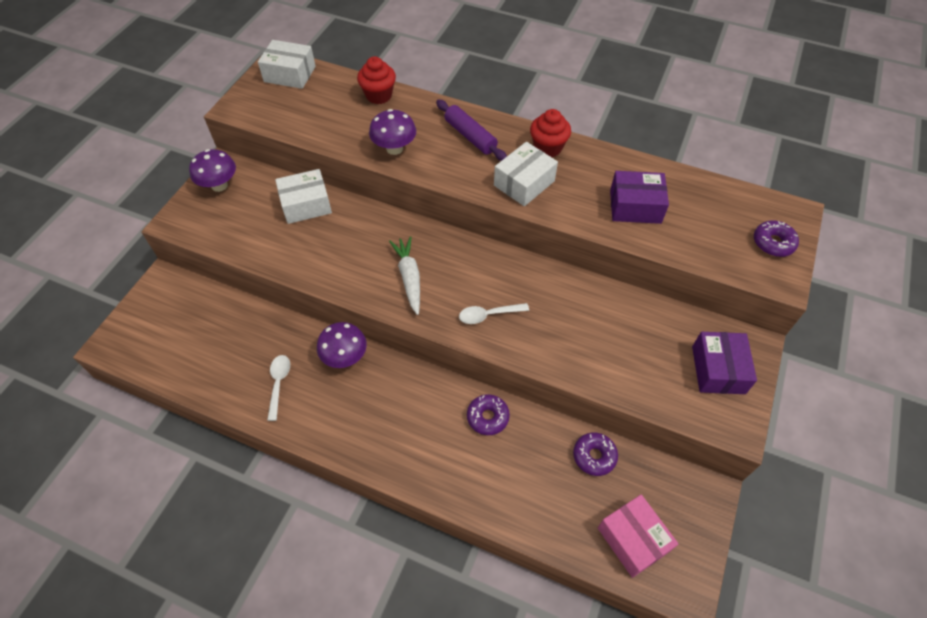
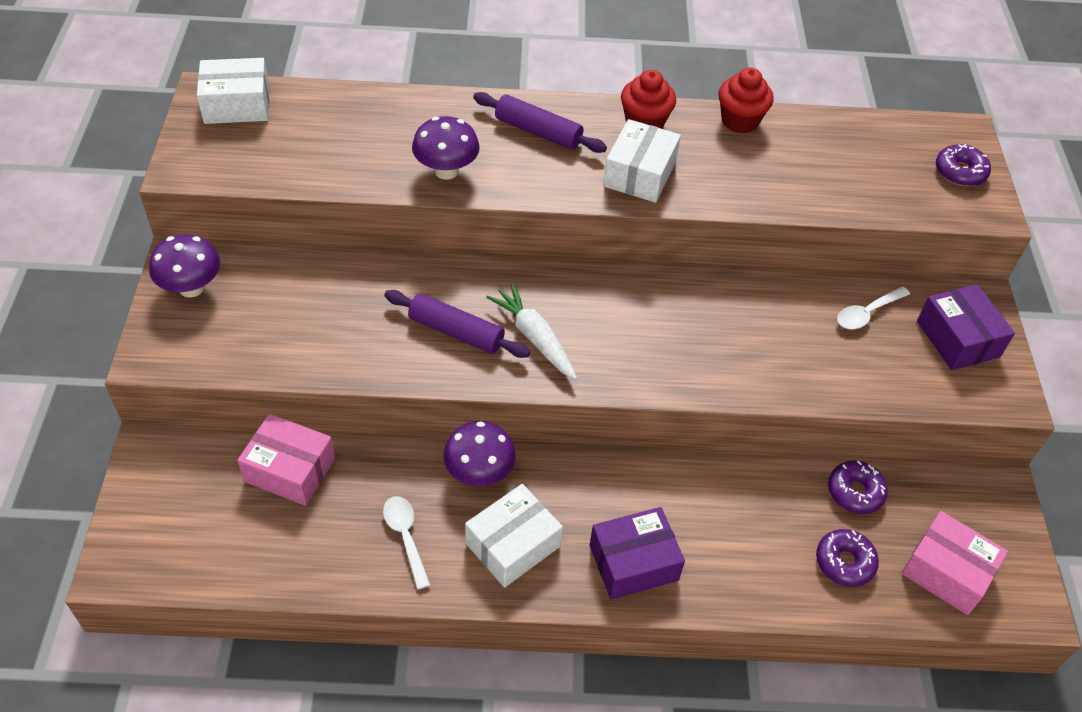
camera: 25 degrees left, 5 degrees down
white box [275,169,332,224] -> white box moved to [465,484,563,588]
red cupcake [357,56,396,104] -> red cupcake moved to [718,68,774,133]
white spoon [459,303,529,324] -> white spoon moved to [837,286,910,329]
purple donut [467,394,510,435] -> purple donut moved to [816,529,879,587]
purple box [610,171,669,224] -> purple box moved to [590,507,685,600]
none -> pink box [237,414,335,506]
none -> purple rolling pin [384,290,530,358]

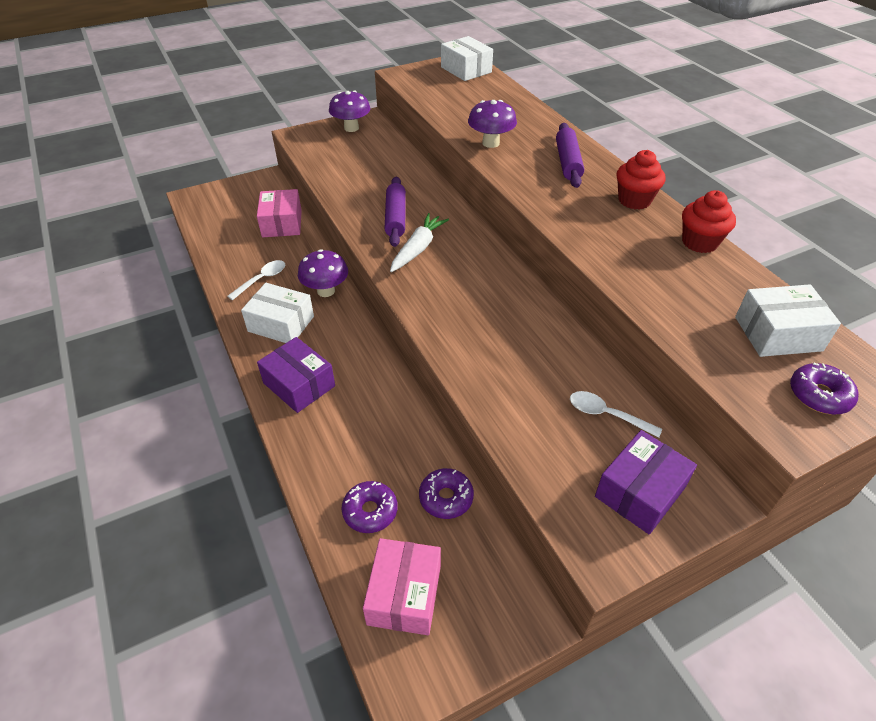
camera: 65 degrees right, 5 degrees down
white box [603,119,681,203] -> white box moved to [735,284,841,357]

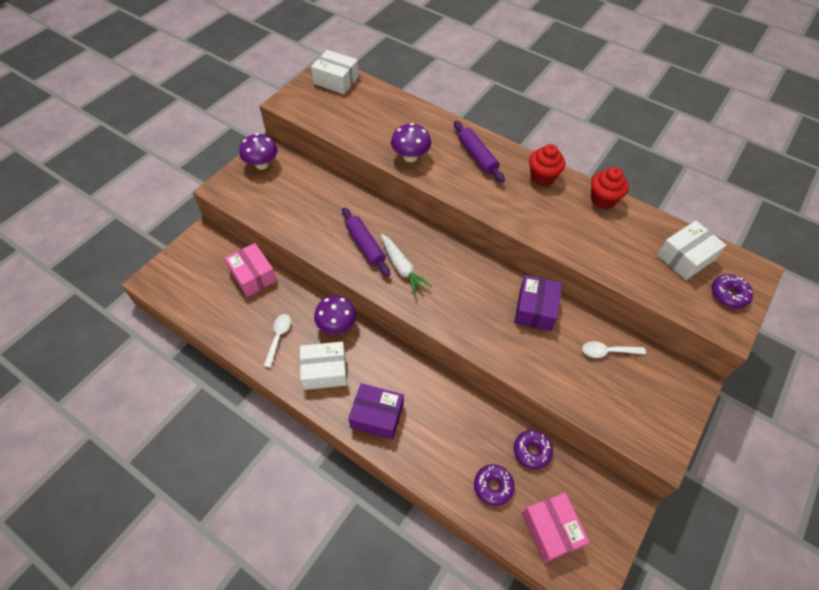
camera: 30 degrees left, 10 degrees up
white carrot [390,213,449,272] -> white carrot turned 150 degrees clockwise [381,234,432,296]
purple box [595,430,697,534] -> purple box moved to [514,275,562,331]

